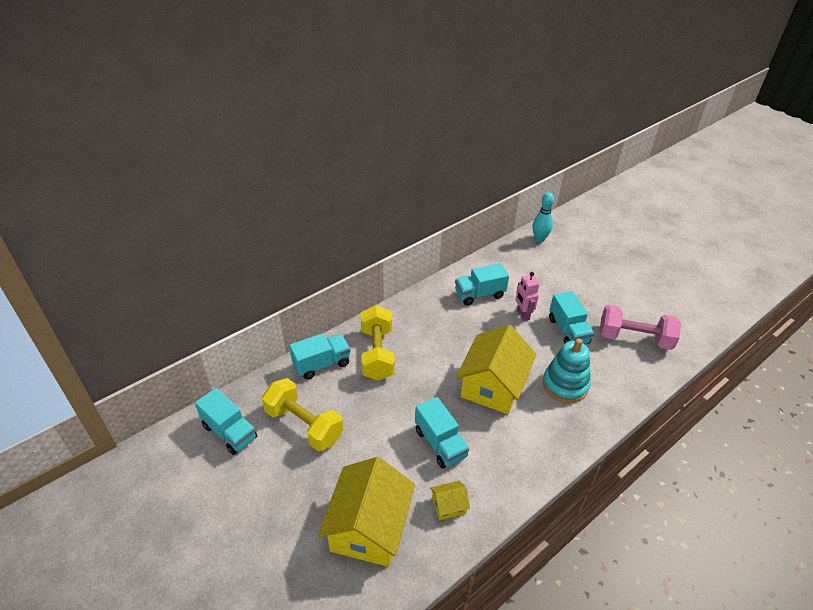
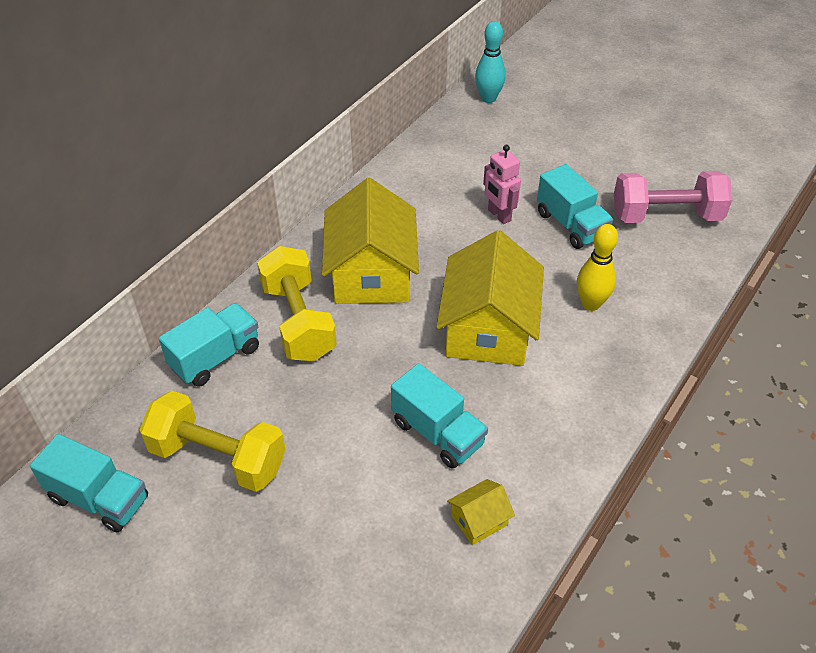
camera: 15 degrees left, 5 degrees up
yellow house [318,457,415,567] -> yellow house moved to [322,178,419,304]
turquoise truck [455,263,509,306] -> none
turquoise stacking toy [543,338,591,403] -> yellow bowling pin [577,224,618,311]

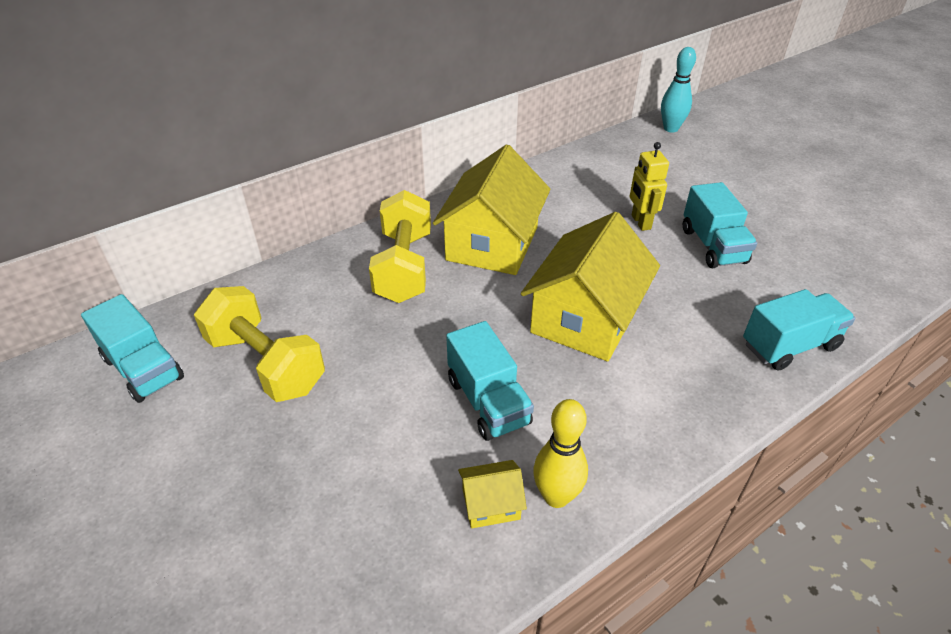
camera: 20 degrees right, 5 degrees down
turquoise truck [159,303,259,387] -> turquoise truck moved to [743,289,855,371]
pink robot [483,145,521,224] -> yellow robot [630,142,669,231]
yellow bowling pin [577,224,618,311] -> yellow bowling pin moved to [533,399,588,508]
pink dumbbell [614,171,732,223] -> none

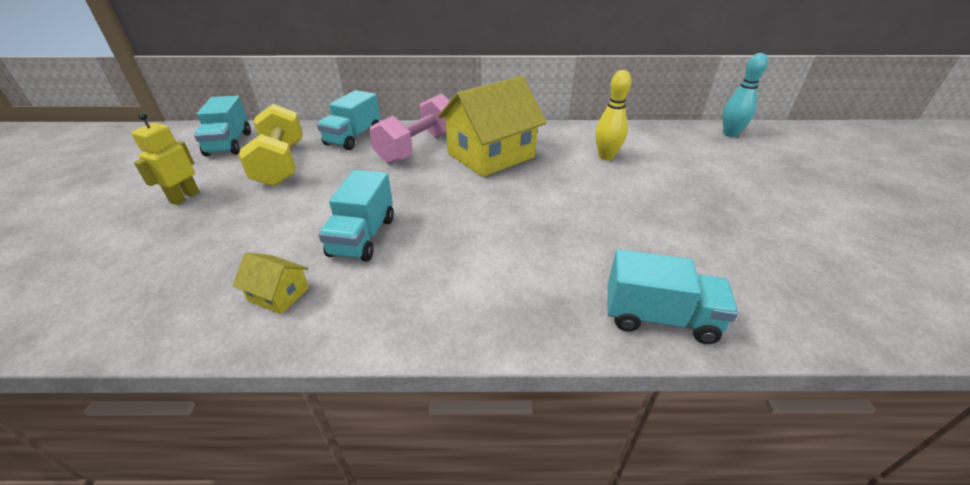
camera: 35 degrees right, 5 degrees down
yellow dumbbell [369,190,431,303] -> pink dumbbell [369,93,450,164]
yellow house [521,212,660,361] -> none
yellow bowling pin [533,399,588,508] -> yellow bowling pin moved to [595,70,631,160]
yellow robot [630,142,669,231] -> yellow robot moved to [131,112,200,205]
turquoise truck [683,182,757,268] -> turquoise truck moved to [317,90,380,150]

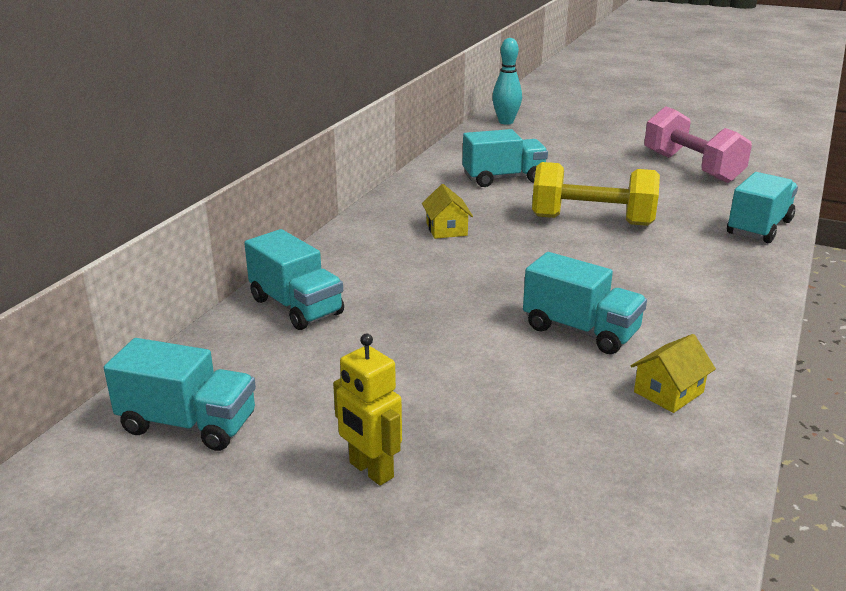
camera: 65 degrees left, 10 degrees down
yellow dumbbell [238,104,303,186] -> yellow dumbbell moved to [532,162,660,226]
pink dumbbell [369,93,450,164] -> pink dumbbell moved to [644,106,752,183]
yellow house [438,76,547,177] -> yellow house [422,184,473,239], size x0.43
yellow bowling pin [595,70,631,160] -> turquoise truck [462,129,548,187]

